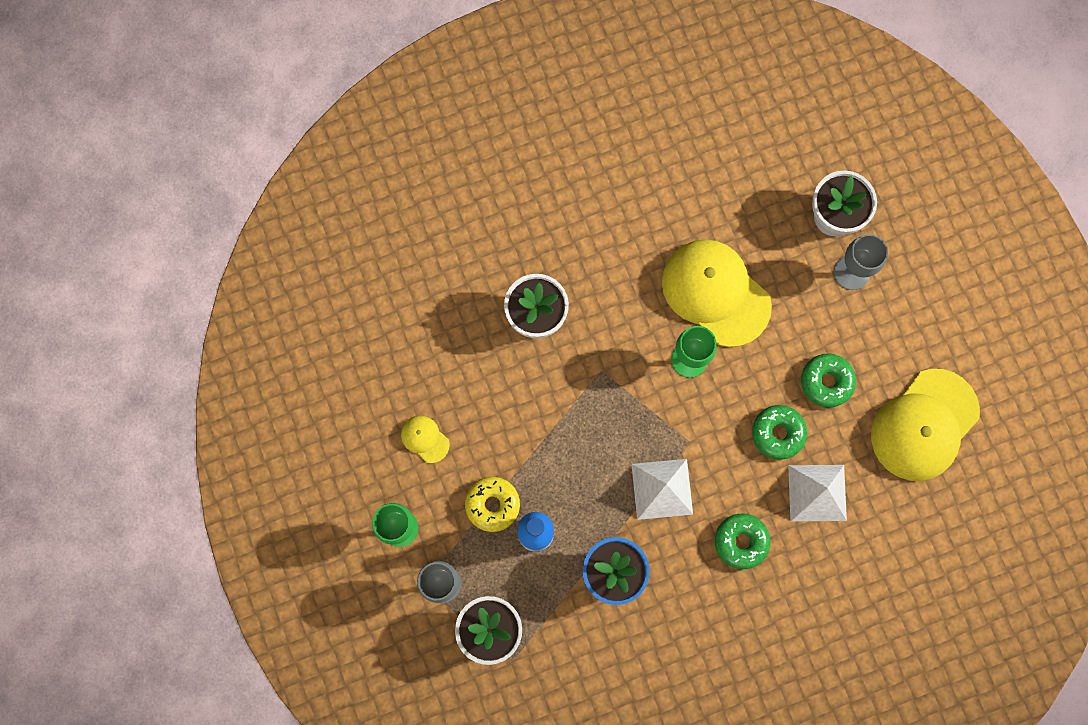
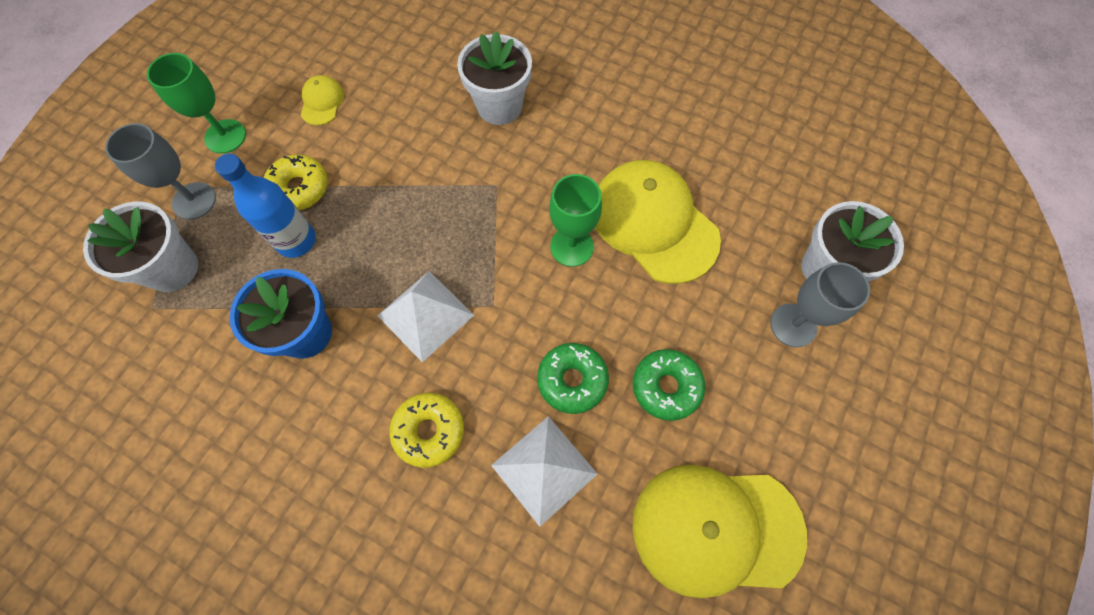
camera: 50 degrees right, 10 degrees down
yellow cap [662,239,772,347] -> yellow cap turned 45 degrees counterclockwise [595,160,721,284]
green donut [715,514,770,569] -> yellow donut [389,392,464,468]

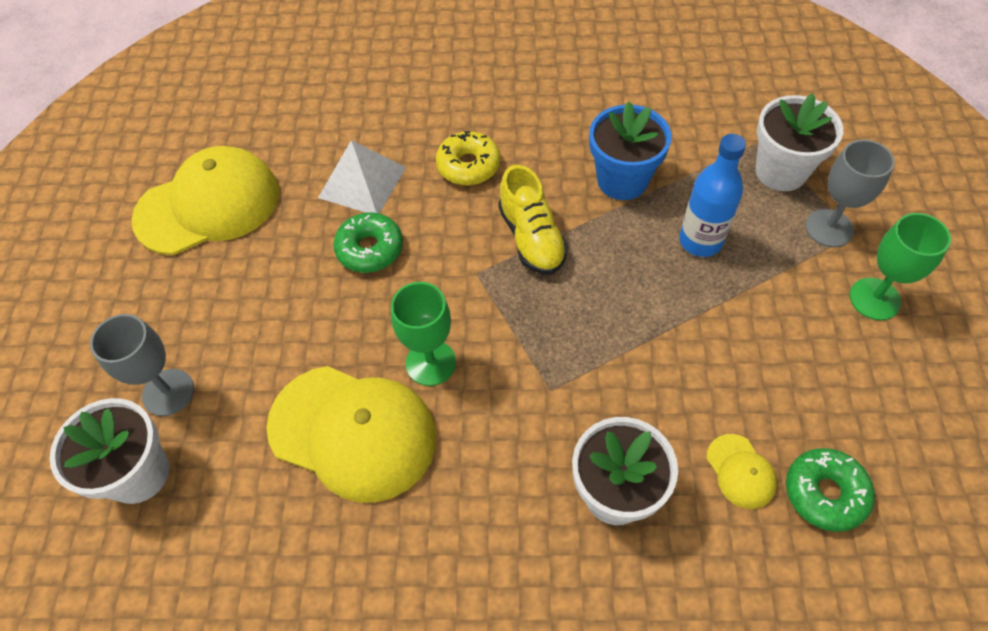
camera: 155 degrees right, 10 degrees down
yellow donut [263,154,328,211] -> none
yellow cap [301,75,344,125] -> yellow cap moved to [706,434,777,509]
white pyramid [377,271,474,362] -> yellow shoe [498,165,568,275]
green donut [633,349,705,421] -> green donut moved to [786,448,875,532]

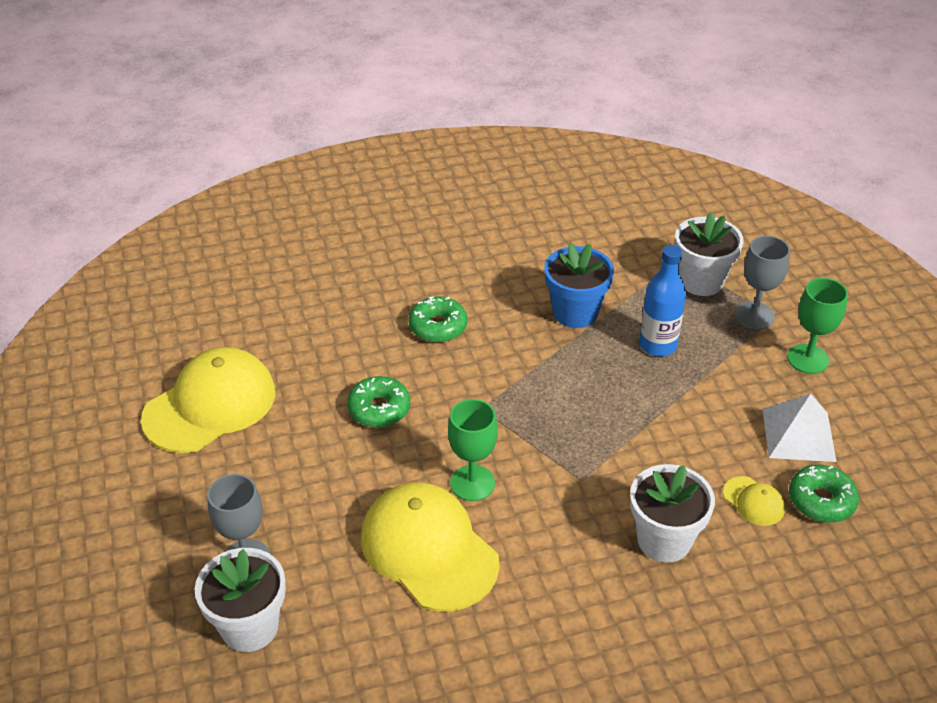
camera: 20 degrees left, 15 degrees down
yellow cap [266,366,436,502] -> yellow cap turned 135 degrees counterclockwise [361,482,500,611]
white pyramid [318,140,406,214] -> white pyramid moved to [762,394,837,462]
yellow donut [436,131,500,186] -> green donut [408,296,467,342]
yellow shoe [498,165,568,275] -> none

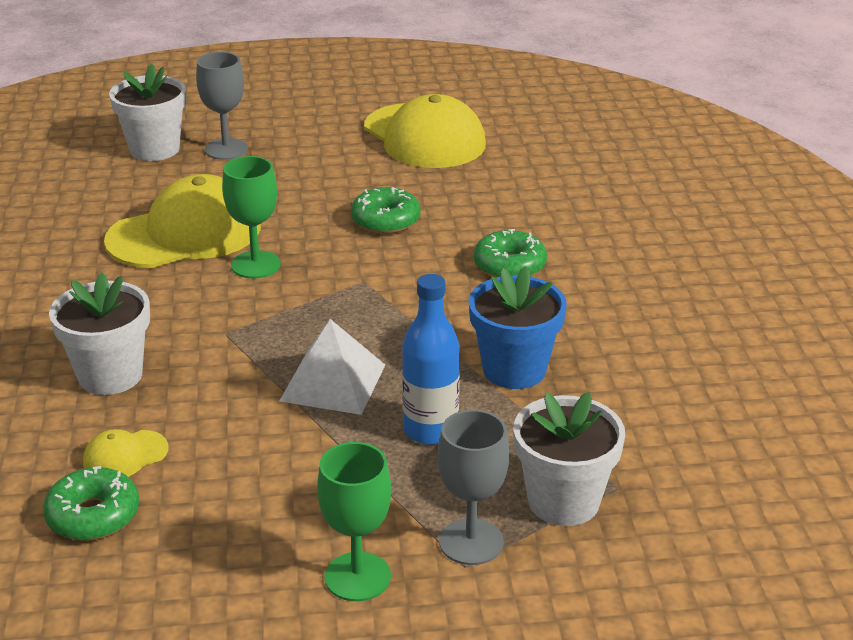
camera: 100 degrees right, 10 degrees down
white pyramid [762,394,837,462] -> white pyramid moved to [279,319,385,415]

